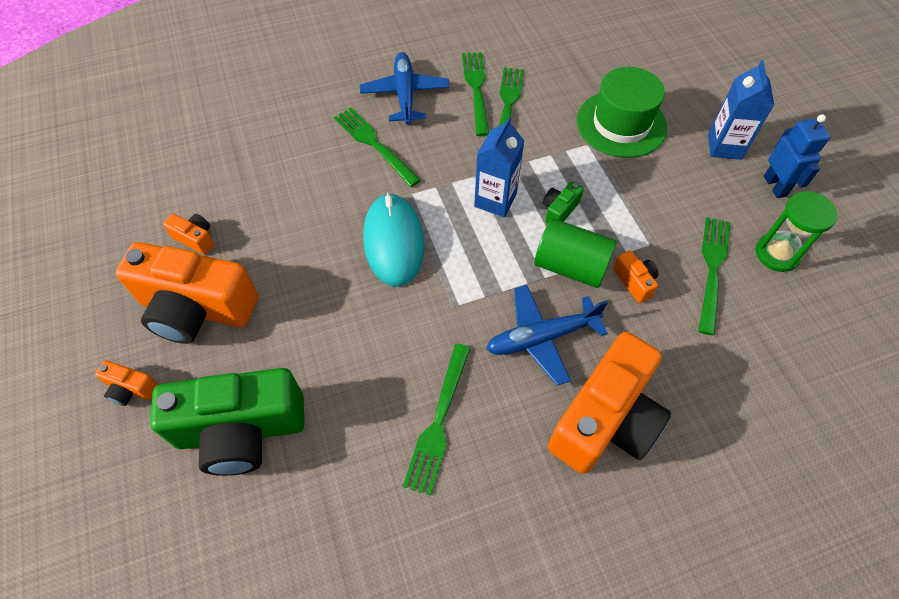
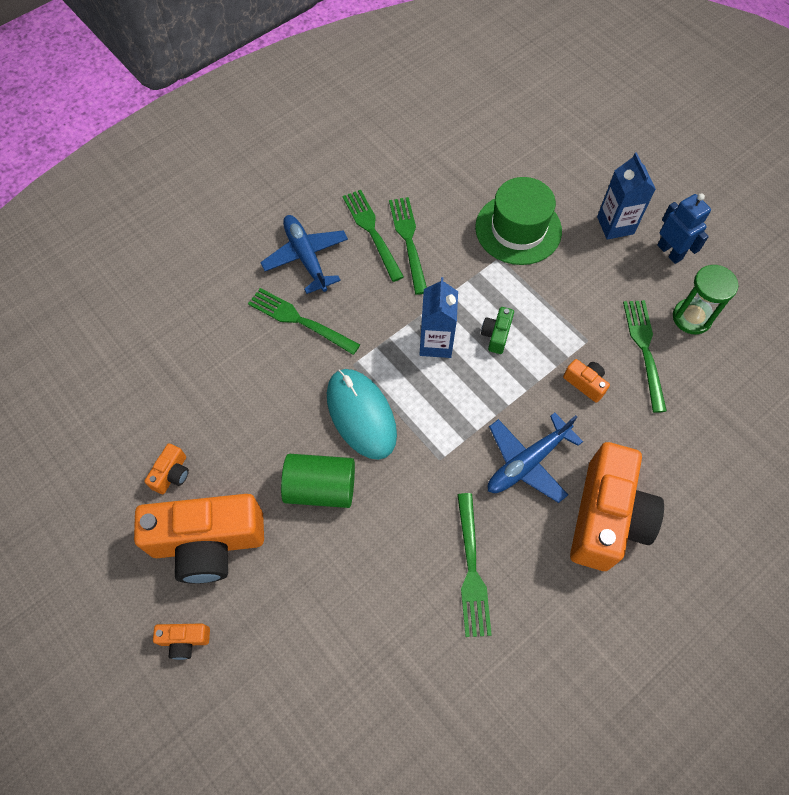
camera: 20 degrees left, 5 degrees up
green camera [150,368,305,476] -> none
orange camera [163,214,214,255] -> orange camera turned 105 degrees clockwise [144,443,189,494]
green cylinder [534,218,617,288] -> green cylinder moved to [281,454,355,508]

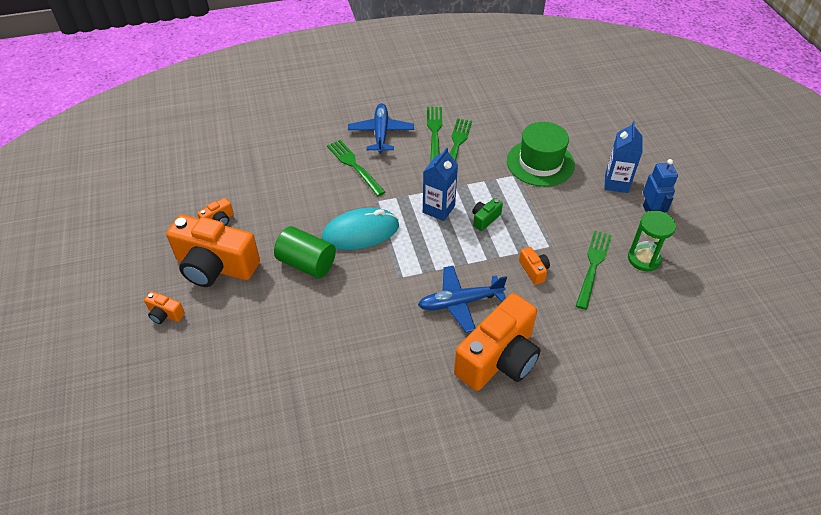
camera: 25 degrees right, 15 degrees down
turquoise mouse [327,369,397,460] -> turquoise mouse turned 75 degrees clockwise [322,208,399,250]
green fork [457,493,492,637] -> none

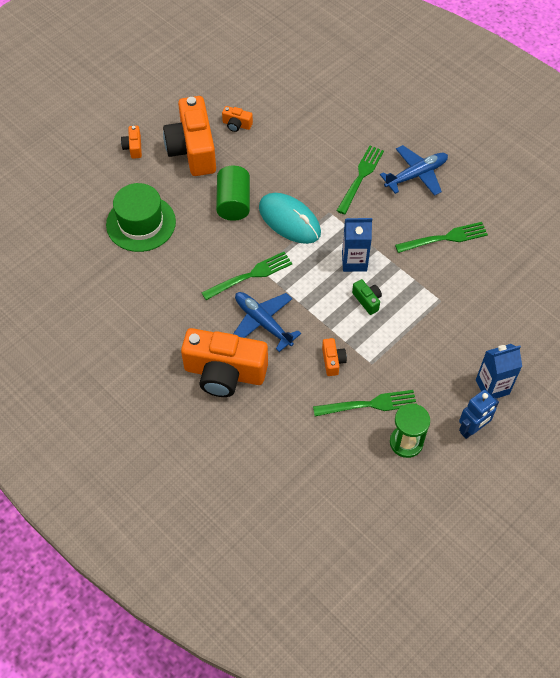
camera: 60 degrees right, 10 degrees up
green fork [427,107,442,162] -> green fork moved to [201,252,292,300]
green camera [473,198,503,231] -> green camera turned 45 degrees clockwise [352,279,382,315]
green hat [507,122,575,187] -> green hat moved to [106,183,176,252]
orange camera [519,247,550,285] -> orange camera turned 45 degrees counterclockwise [322,338,347,376]

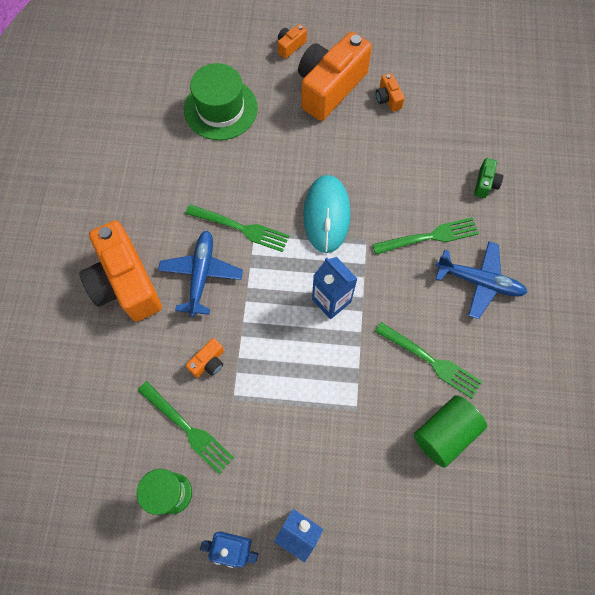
camera: 50 degrees right, 10 degrees up
green cylinder [216,166,250,221] -> green cylinder moved to [414,395,487,468]
green camera [352,279,382,315] -> green camera moved to [474,158,503,198]

